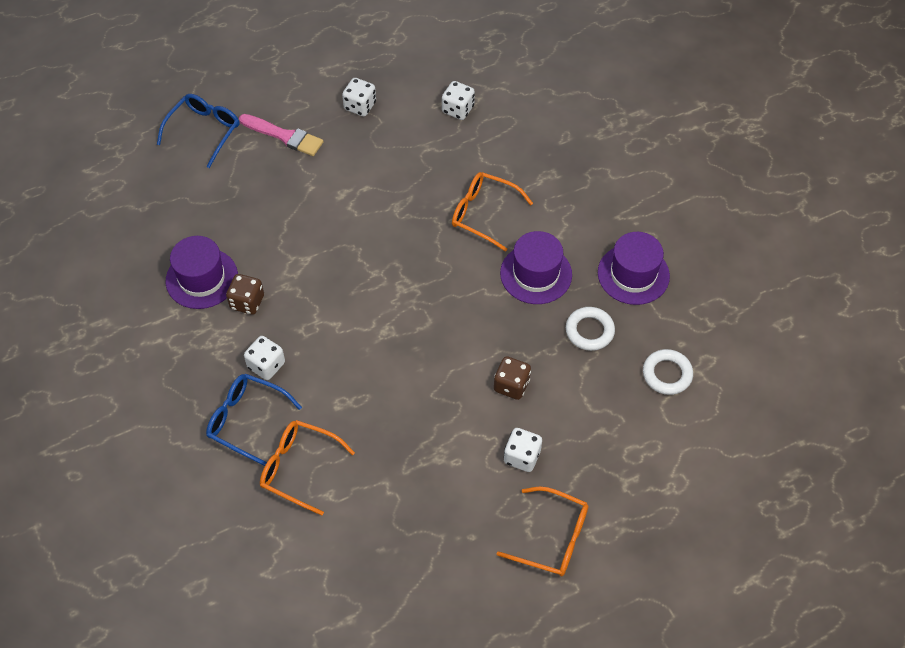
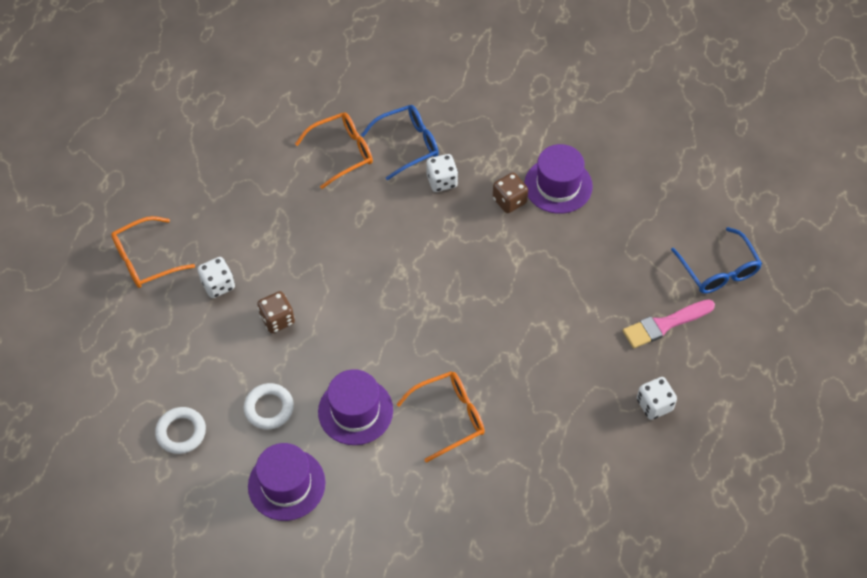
camera: 130 degrees right, 0 degrees up
white dice [442,81,475,120] -> none

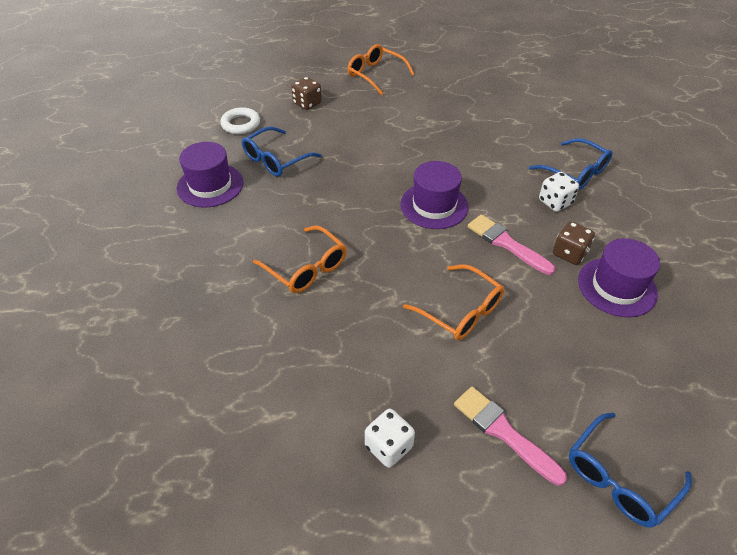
camera: 70 degrees right, 10 degrees down
white dice [198,257,235,298] -> none
white ring [244,383,294,429] -> blue glasses [242,127,322,177]
brown dice [257,291,295,333] -> brown dice moved to [291,77,322,110]
orange glasses [295,112,373,189] -> orange glasses moved to [403,264,504,340]
purple hat [318,369,393,445] -> purple hat moved to [400,161,469,229]
none -> pink brush [467,214,556,275]

